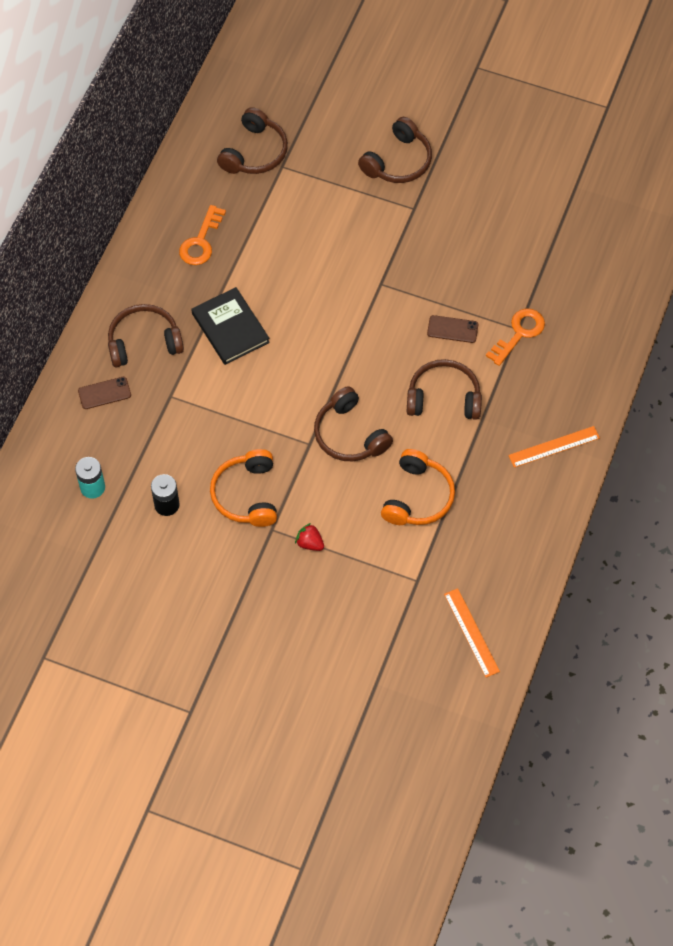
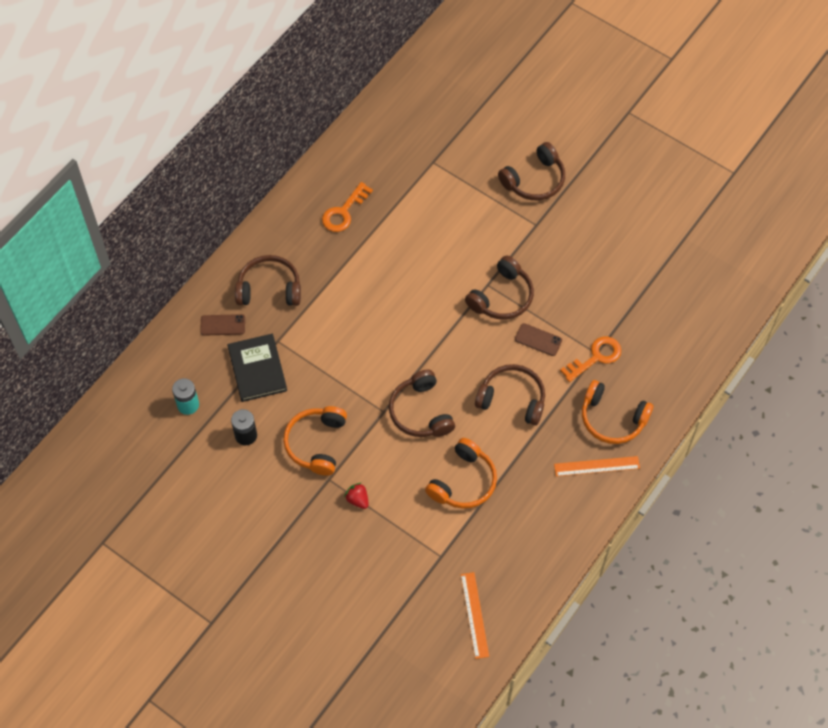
camera: 15 degrees right, 0 degrees up
black book [191,287,270,365] -> black book moved to [228,334,287,402]
brown headphones [217,107,288,174] -> brown headphones moved to [465,255,534,320]
none -> orange headphones [582,380,653,444]

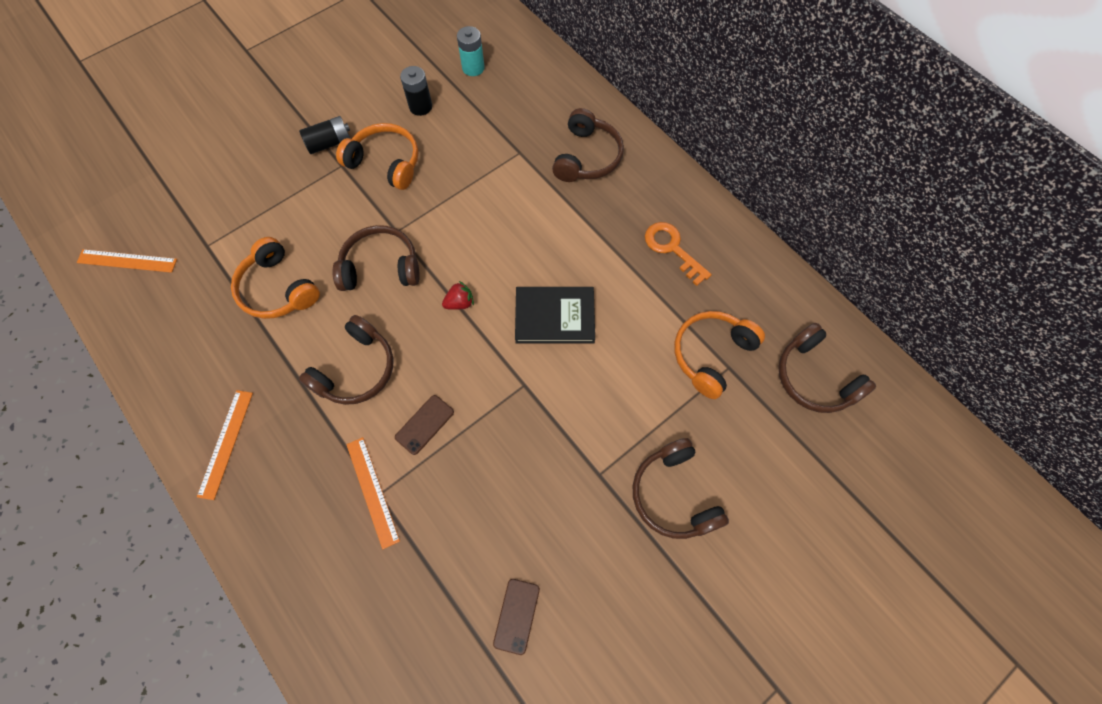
camera: 105 degrees right, 5 degrees up
brown phone [200,314,245,336] -> brown phone moved to [493,579,540,655]
black book [228,334,287,402] -> black book moved to [515,287,595,344]
red strawberry [344,483,369,509] -> red strawberry moved to [442,281,474,310]
brown headphones [465,255,534,320] -> brown headphones moved to [778,323,876,413]
orange key [560,337,621,382] -> orange ruler [346,437,400,549]
orange headphones [582,380,653,444] -> orange headphones moved to [674,311,765,399]
none -> black battery [299,116,350,154]

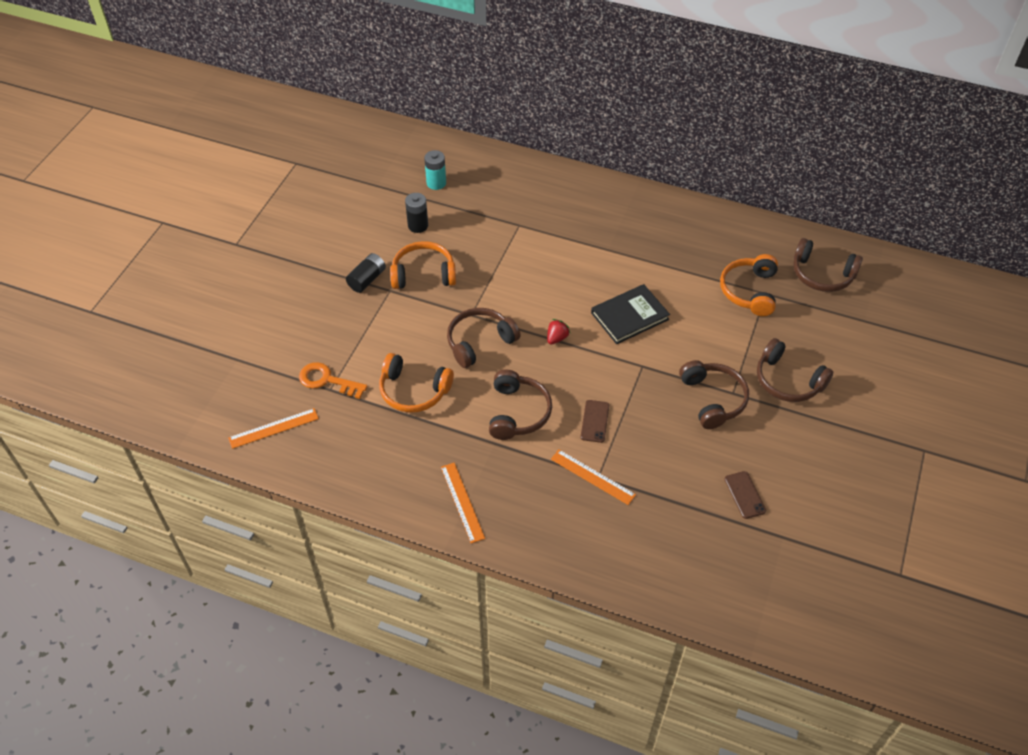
camera: 30 degrees left, 15 degrees down
brown headphones [552,108,624,182] -> brown headphones moved to [679,360,749,429]
orange key [645,222,712,286] -> orange key moved to [299,362,368,399]

